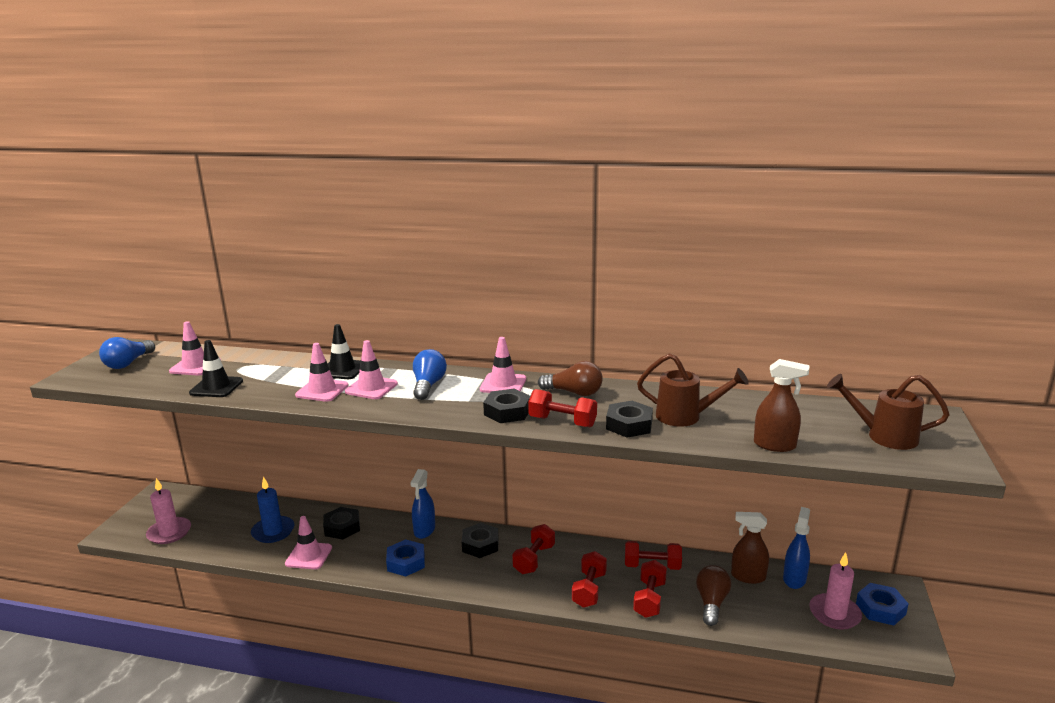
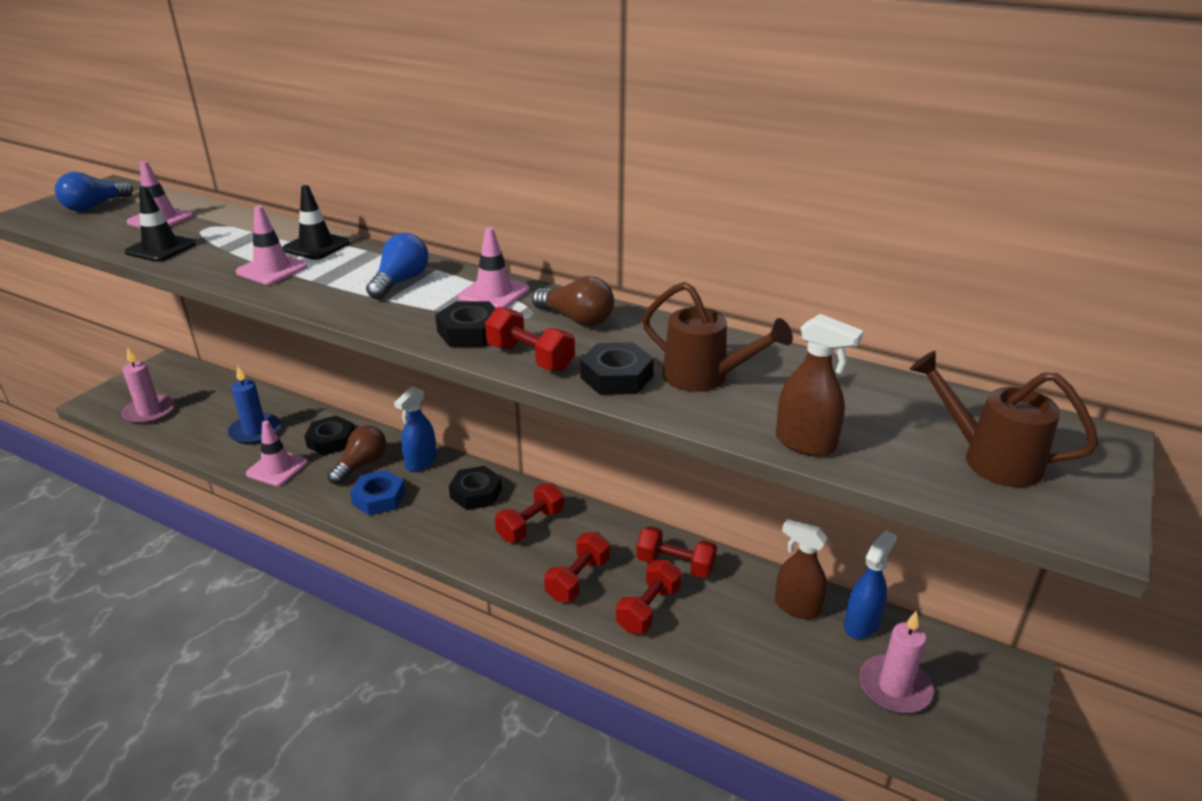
camera: 15 degrees right, 10 degrees up
pink traffic cone [345,340,398,399] -> none
brown light bulb [696,565,731,626] -> brown light bulb moved to [328,425,386,485]
blue nut [856,583,909,625] -> none

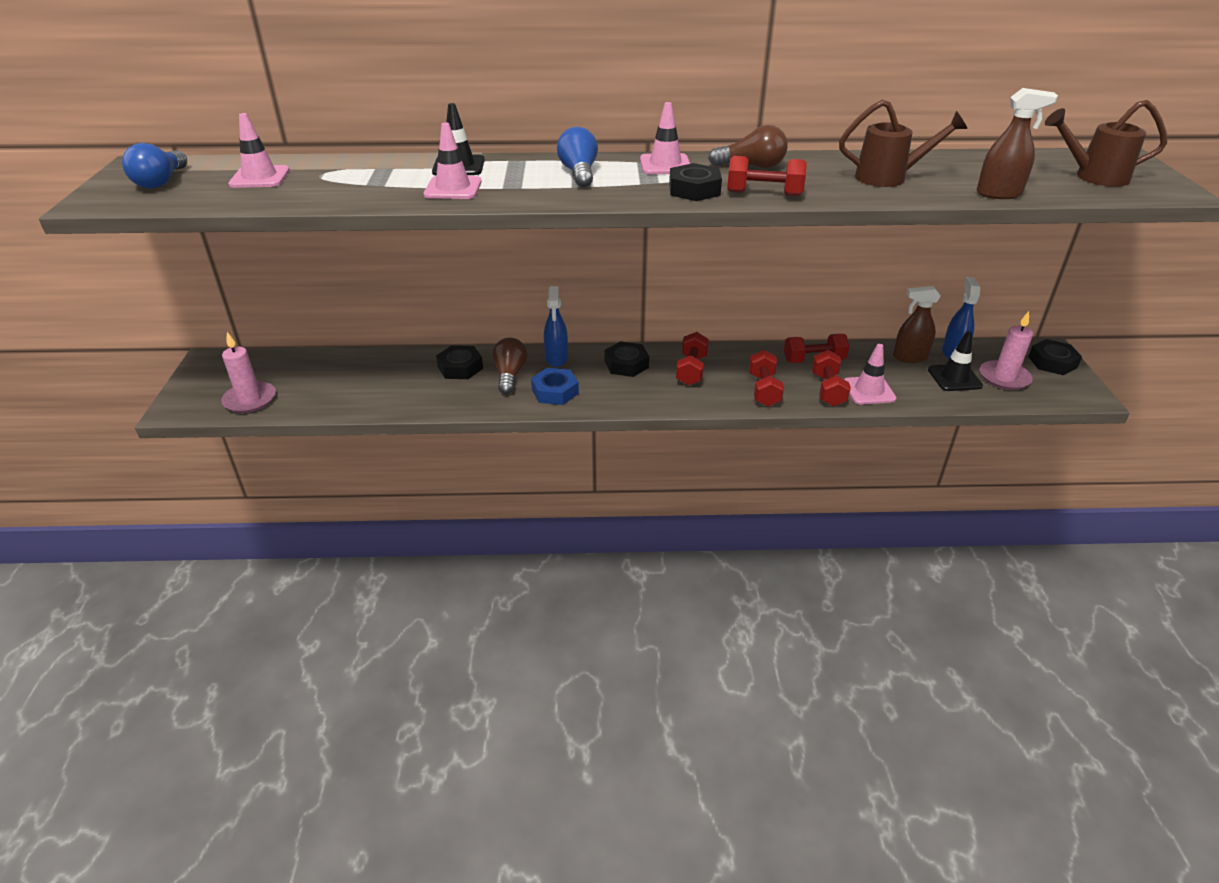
camera: 30 degrees left, 5 degrees up
black traffic cone [125,187,196,262] -> black traffic cone moved to [928,332,983,391]
blue candle [228,366,281,444] -> none
pink traffic cone [246,420,308,486] -> pink traffic cone moved to [844,344,896,405]
black nut [580,342,654,395] -> black nut moved to [1028,339,1082,375]

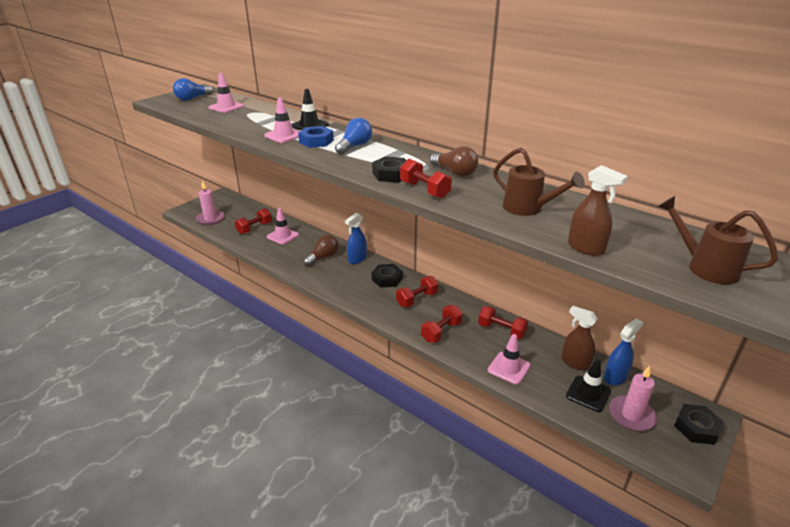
camera: 40 degrees right, 5 degrees down
black nut [436,345,483,379] -> none
blue nut [531,368,579,405] -> blue nut moved to [298,126,334,148]
pink traffic cone [640,102,690,174] -> pink traffic cone moved to [267,208,299,245]
red dumbbell [812,350,851,406] -> red dumbbell moved to [235,208,272,234]

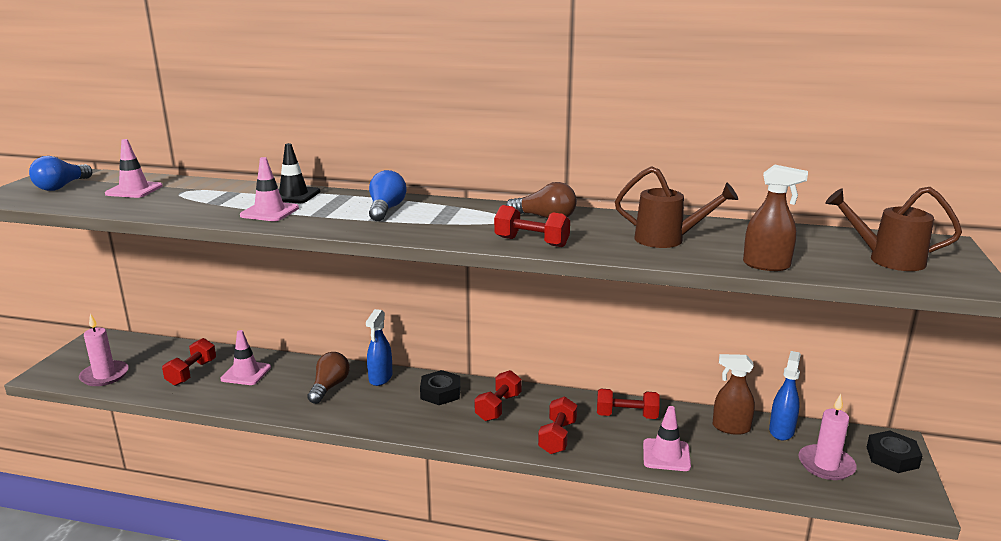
camera: 25 degrees left, 10 degrees down
blue nut [298,126,334,148] -> none
black nut [372,157,407,183] -> none
black traffic cone [566,359,611,412] -> none

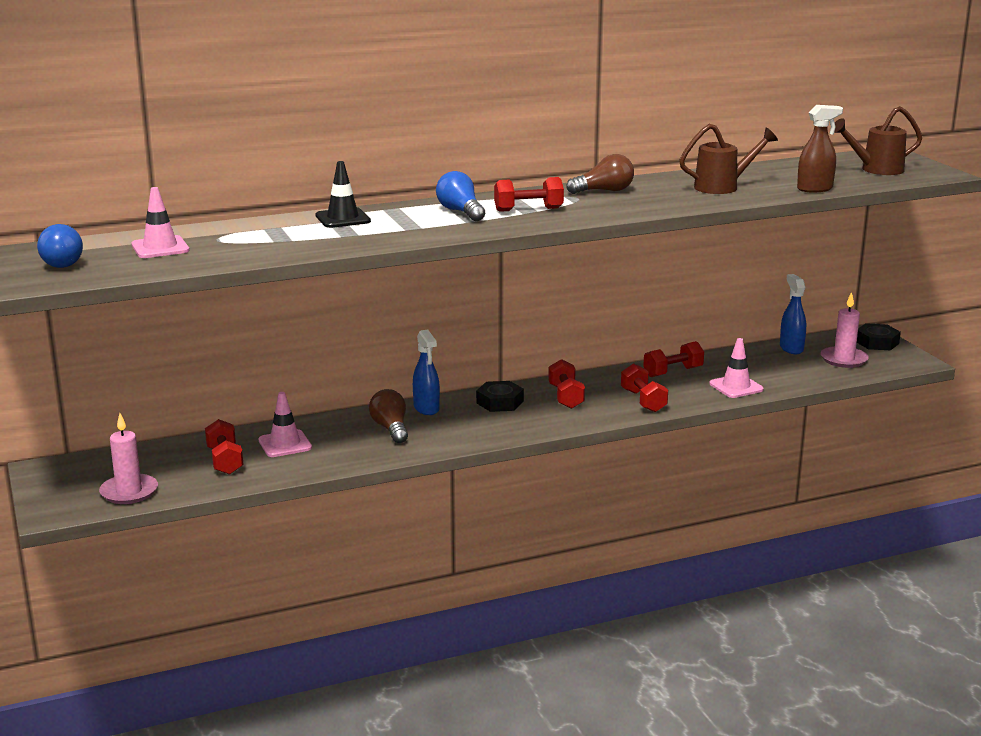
camera: 35 degrees left, 0 degrees up
pink traffic cone [240,157,299,221] -> none
red dumbbell [494,205,570,247] -> red dumbbell moved to [494,177,564,212]
brown spray bottle [713,354,755,435] -> none

